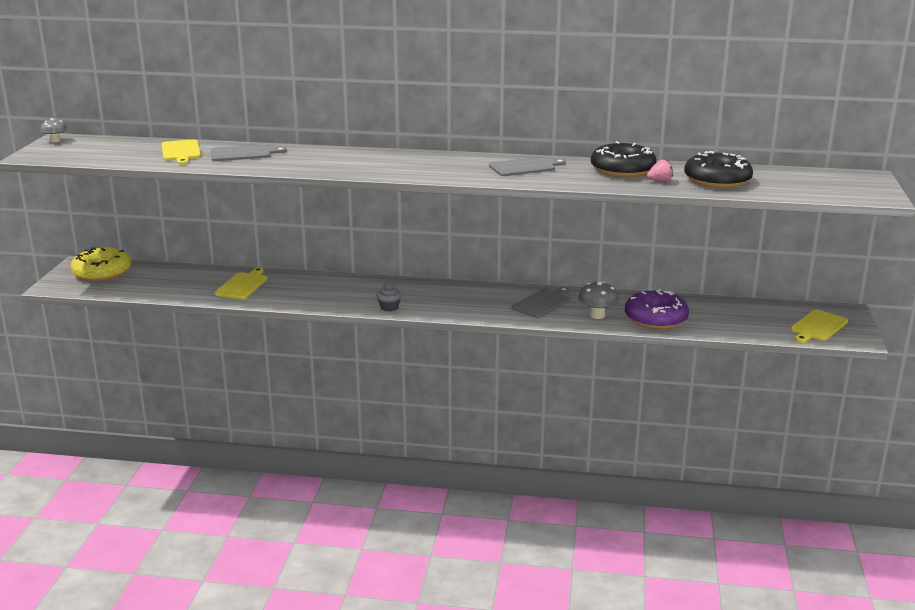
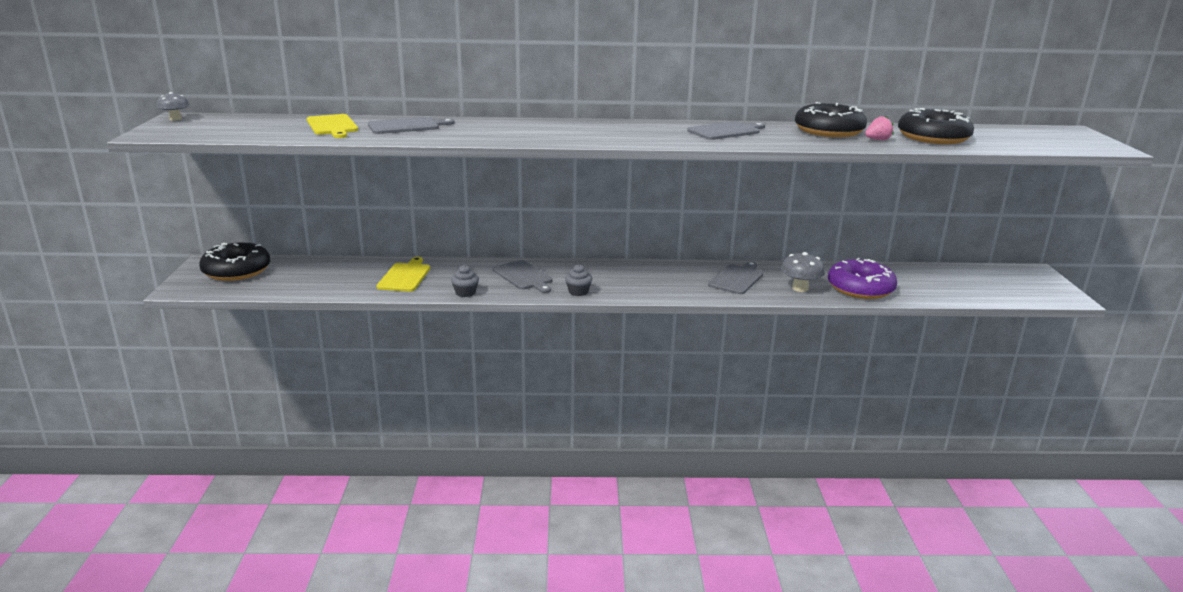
camera: 10 degrees left, 0 degrees up
yellow donut [70,247,131,281] -> black donut [199,243,270,281]
yellow cutting board [791,310,848,343] -> none
none -> grey cupcake [451,265,479,297]
none -> grey cutting board [493,260,553,293]

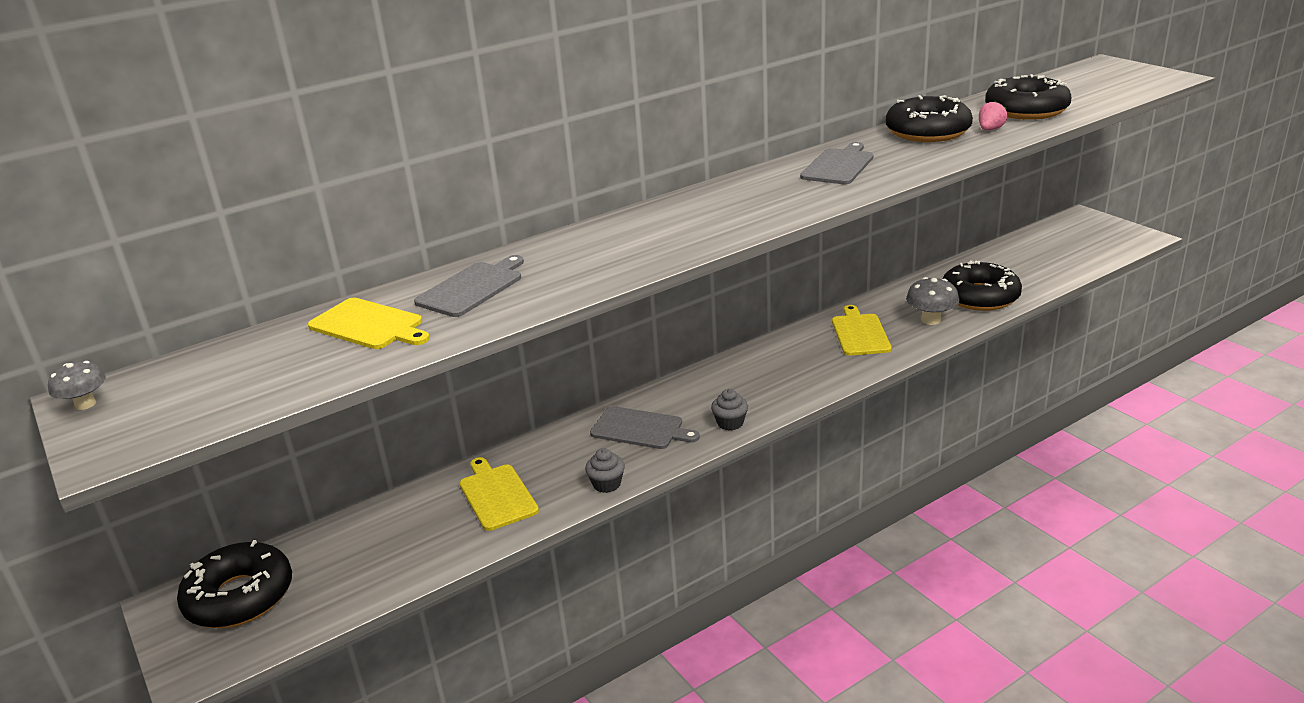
camera: 30 degrees left, 5 degrees up
grey cutting board [708,261,763,294] -> yellow cutting board [832,305,892,356]
purple donut [828,258,897,299] -> black donut [942,260,1022,311]

